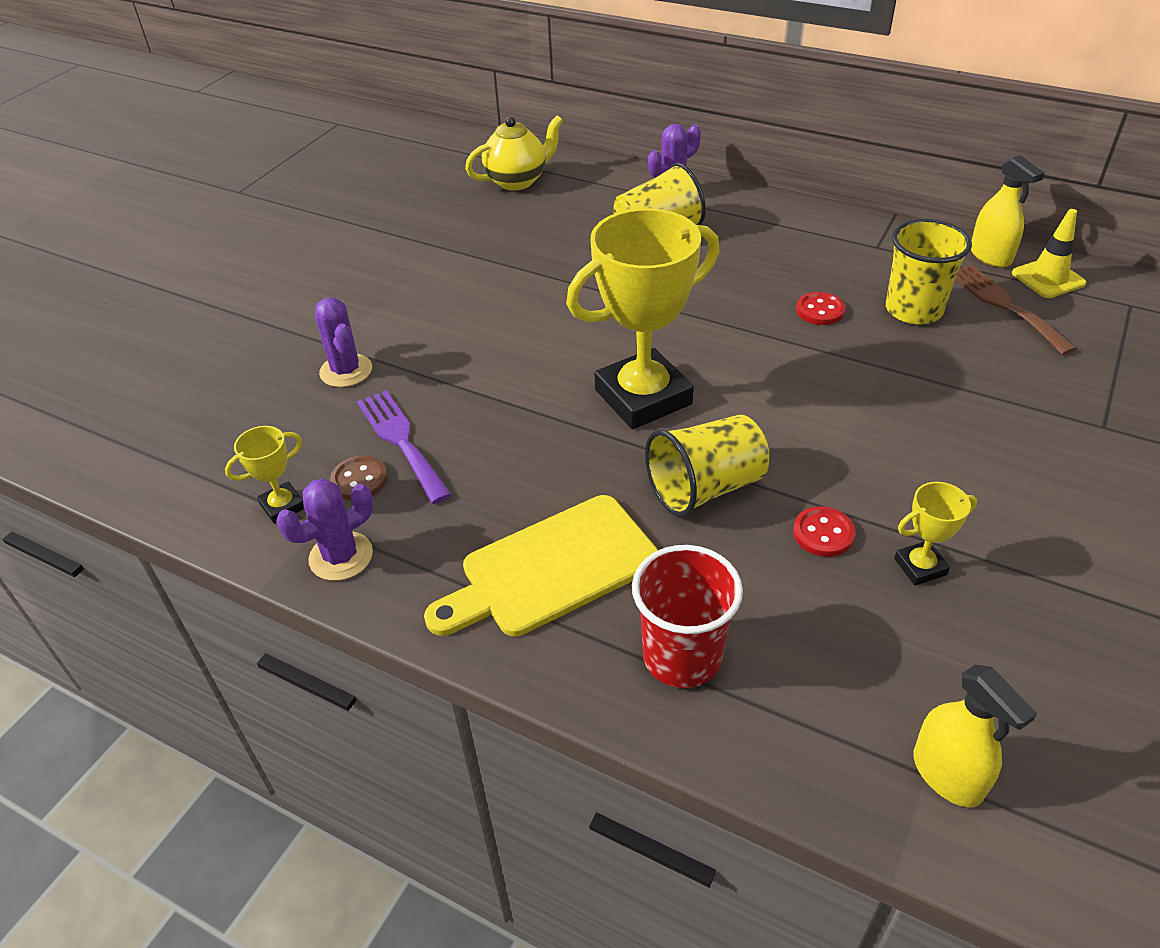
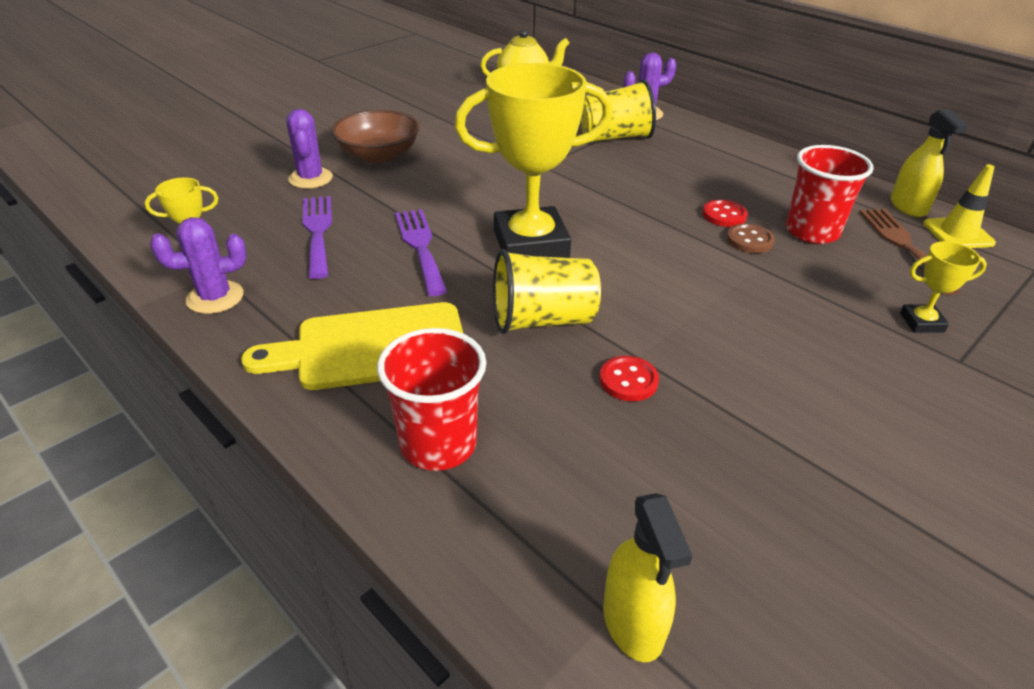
camera: 15 degrees right, 5 degrees down
brown button [330,456,387,500] -> brown button moved to [727,224,775,253]
yellow cup [886,219,972,324] -> red cup [786,145,874,244]
yellow trophy [894,482,977,586] -> yellow trophy moved to [900,241,987,333]
none -> brown bowl [332,110,420,163]
none -> purple fork [395,209,447,296]

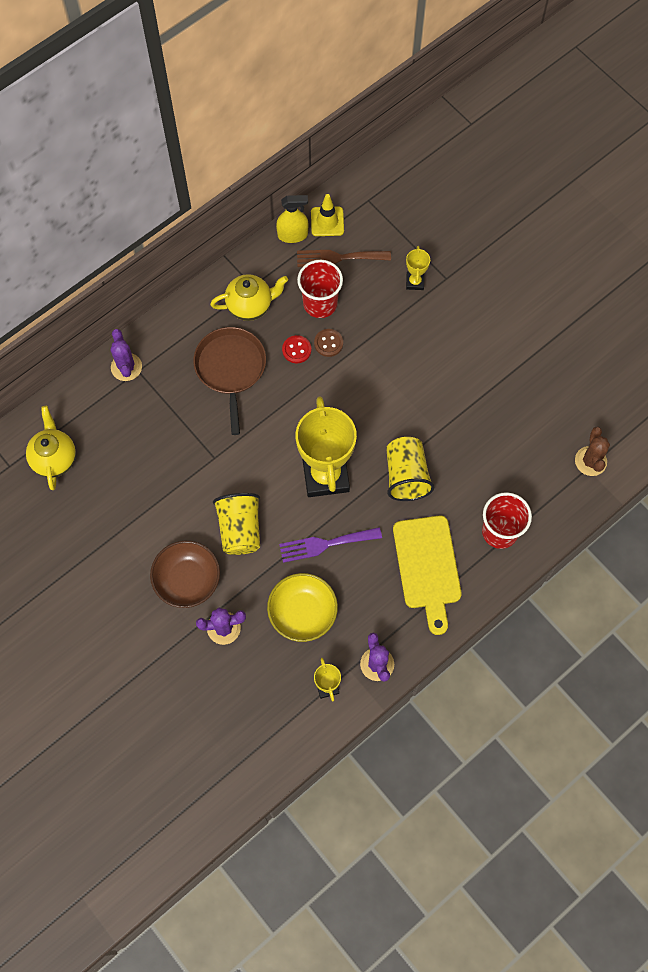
camera: 85 degrees left, 30 degrees up
purple fork [303,196,332,279] -> yellow bowl [267,573,338,642]
yellow cup [580,79,656,142] -> yellow cup moved to [213,493,260,555]
red button [599,356,659,401] -> none
yellow spray bottle [603,493,693,662] -> brown cactus [575,427,610,476]
none -> brown pan [193,327,266,435]
none -> yellow teapot [210,274,288,321]

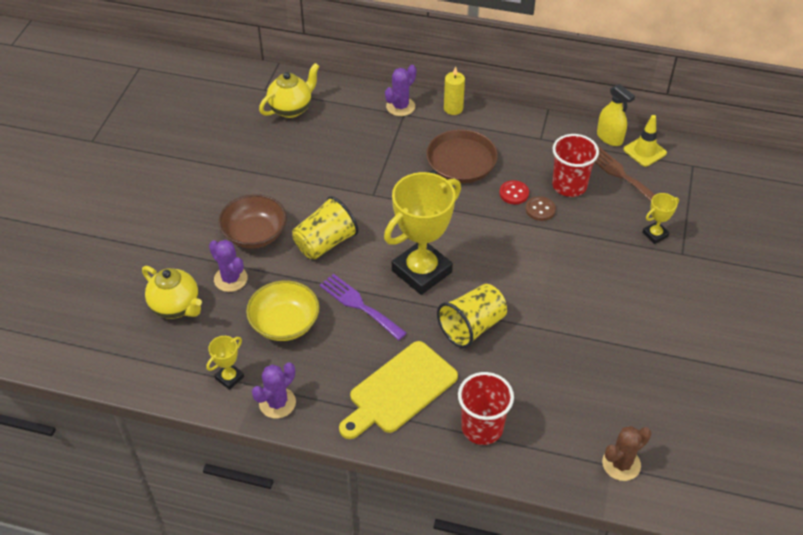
camera: 55 degrees right, 20 degrees down
yellow teapot [210,274,288,321] -> yellow teapot moved to [142,266,202,319]
none -> yellow candle [444,67,465,115]

